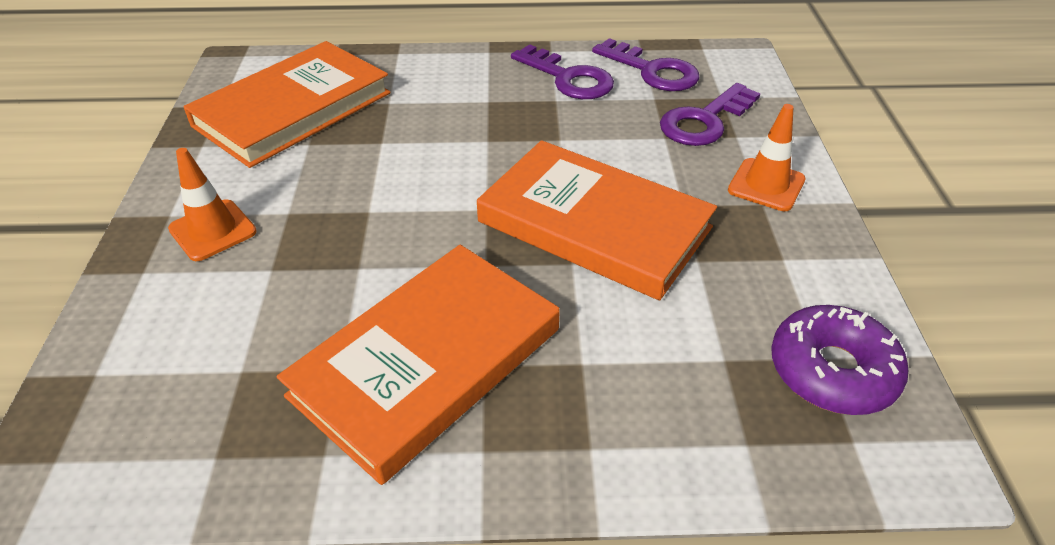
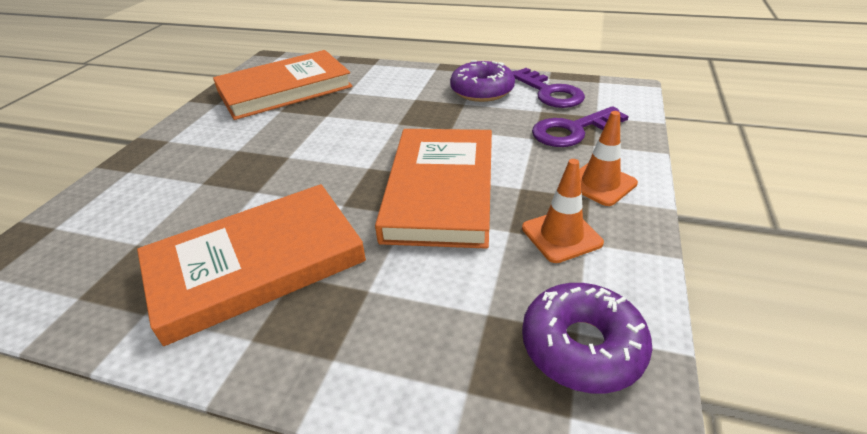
camera: 20 degrees right, 5 degrees down
orange traffic cone [168,148,257,261] -> orange traffic cone moved to [522,159,604,263]
orange book [477,140,717,300] -> orange book turned 45 degrees clockwise [375,129,492,249]
purple key [511,44,614,99] -> purple donut [450,60,515,102]

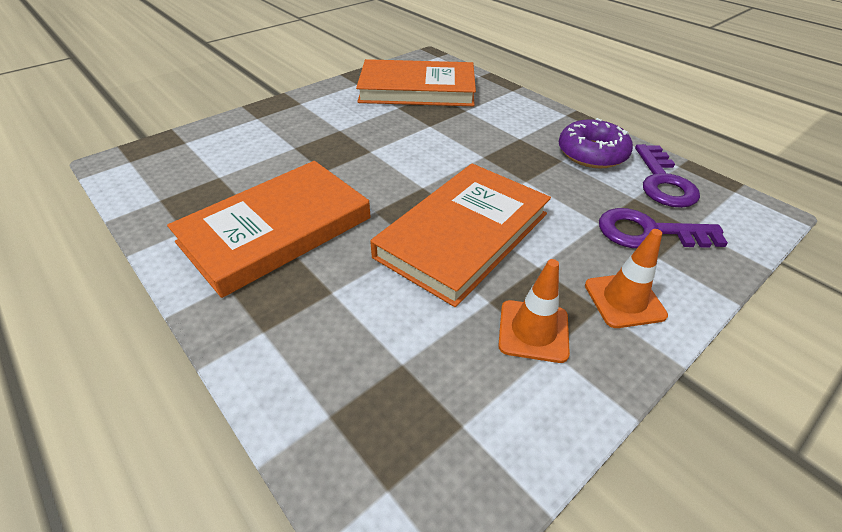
camera: 30 degrees right, 5 degrees up
orange book [137,184,366,346] -> orange book turned 45 degrees counterclockwise [167,161,371,298]
purple donut [522,283,652,394] -> none

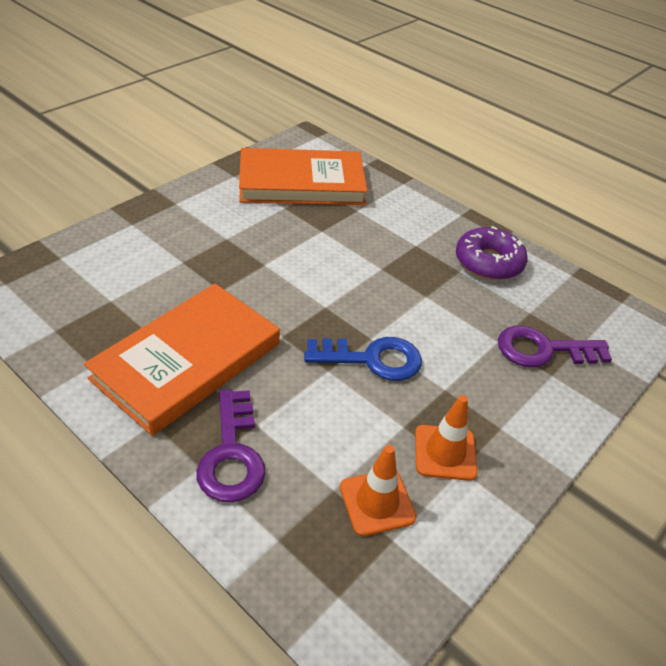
camera: 10 degrees left, 0 degrees up
orange book [370,164,551,307] -> blue key [304,337,422,381]
orange traffic cone [585,229,668,328] -> orange traffic cone moved to [340,445,416,536]
purple key [635,144,700,208] -> purple key moved to [196,389,266,502]

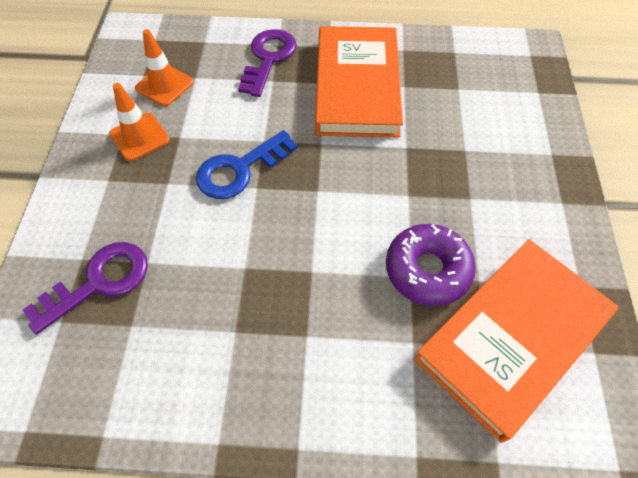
camera: 145 degrees right, 15 degrees up
purple key [196,389,266,502] -> purple key turned 60 degrees clockwise [238,29,297,97]
purple donut [456,226,528,280] -> purple donut moved to [386,224,476,306]

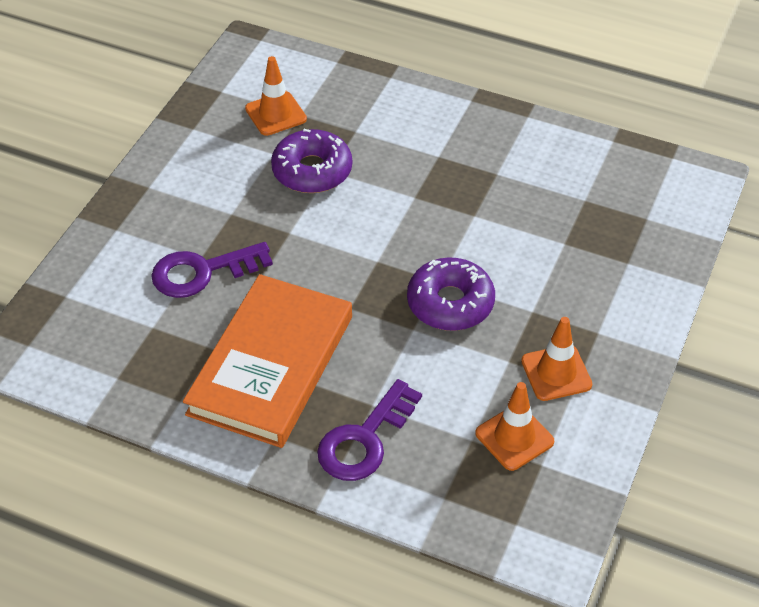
camera: 160 degrees left, 10 degrees down
purple key [23,242,148,334] -> purple key moved to [151,242,273,298]
blue key [196,130,298,199] -> purple donut [407,257,495,331]
orange book [414,239,618,443] -> orange traffic cone [245,56,307,136]

